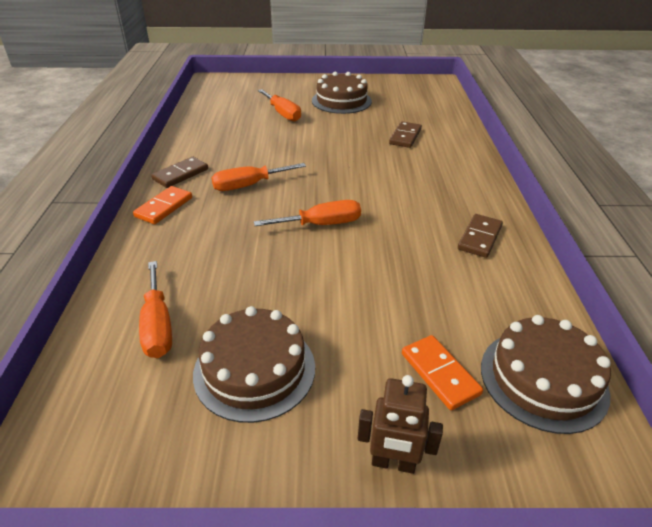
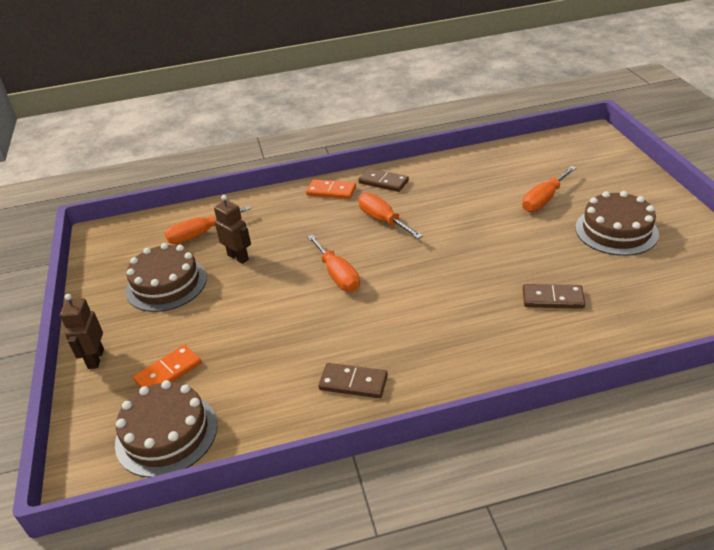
camera: 80 degrees right, 0 degrees up
none -> brown robot [214,195,251,264]

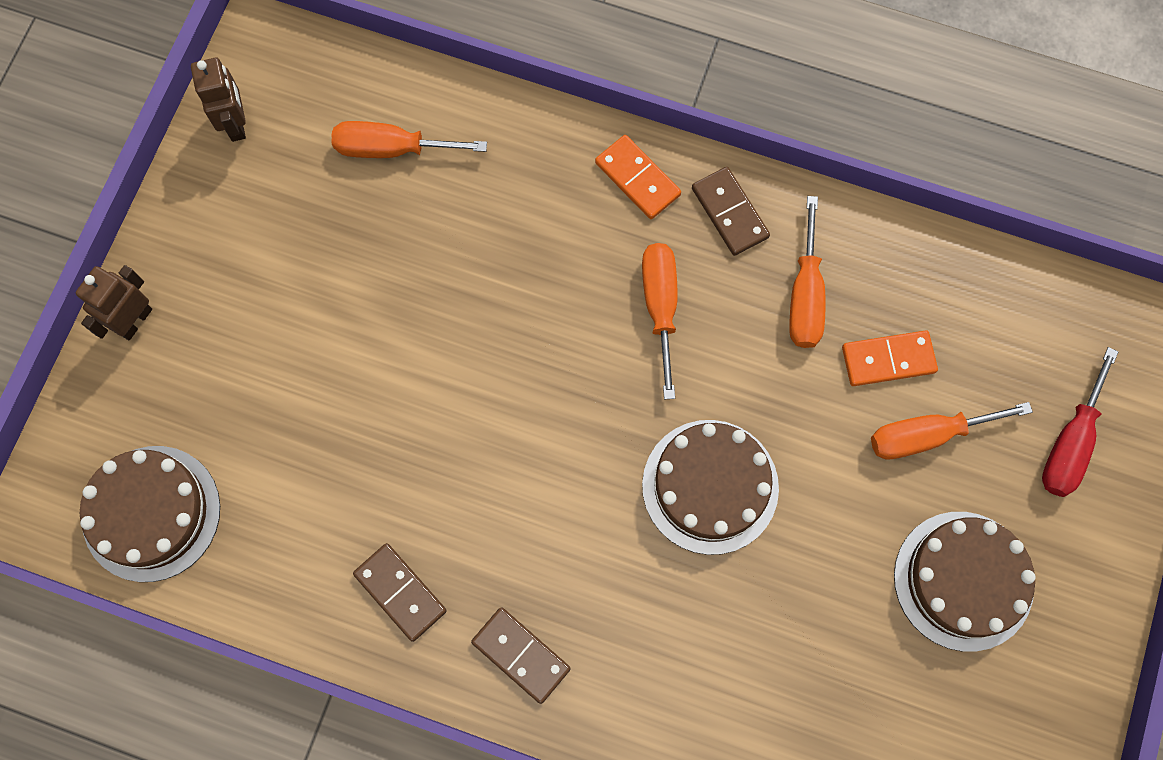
camera: 30 degrees right, 35 degrees up
brown cake [126,243,207,312] -> brown cake moved to [642,420,779,555]
orange domino [133,345,201,388] -> orange domino moved to [842,330,938,386]
brown robot [214,195,251,264] -> brown robot moved to [191,58,246,142]
orange screwdriver [307,234,360,292] -> orange screwdriver moved to [789,196,826,348]
brown domino [523,284,585,309] -> brown domino moved to [471,607,570,704]
none -> red screwdriver [1042,347,1118,497]

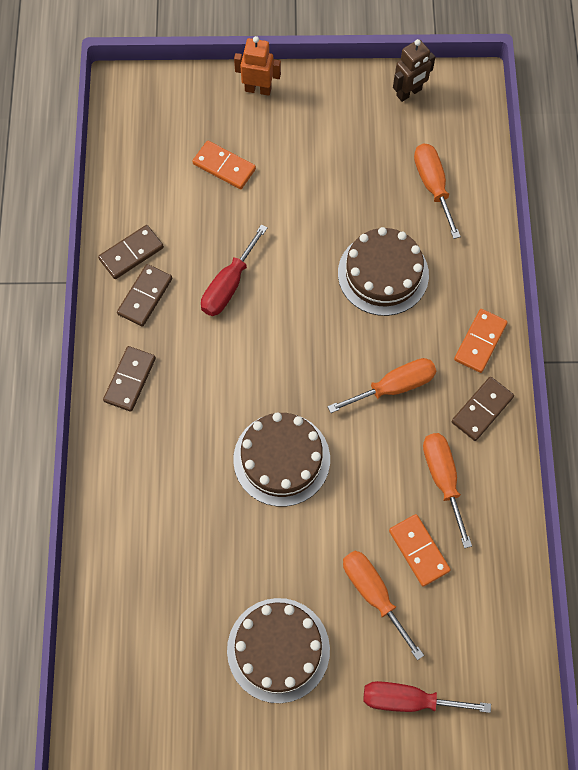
camera: 70 degrees right, 5 degrees down
brown robot [76,265,152,340] -> orange robot [234,36,281,96]
brown cake [80,446,220,582] -> brown cake moved to [338,227,429,316]
orange screwdriver [789,196,826,348] -> orange screwdriver turned 90 degrees clockwise [423,433,472,548]
none -> brown domino [98,225,164,279]
none -> orange domino [192,141,256,189]
none -> red screwdriver [201,224,268,316]

